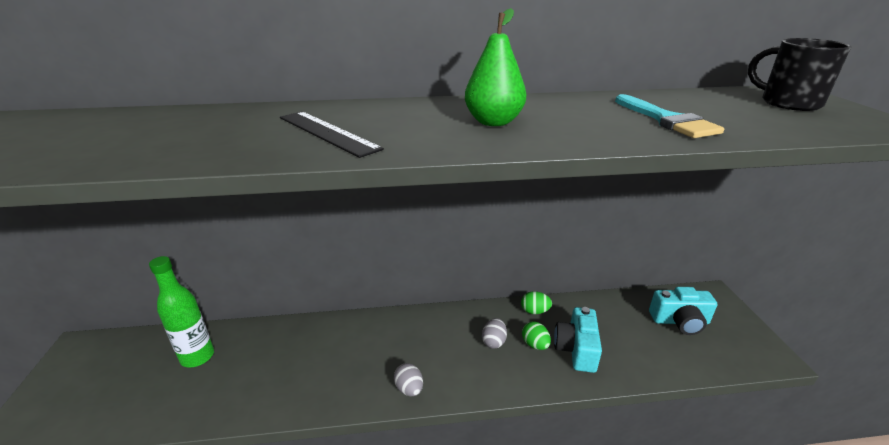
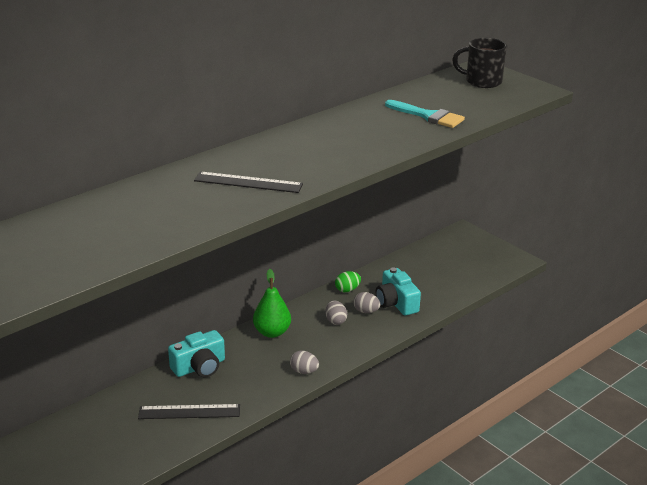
camera: 35 degrees left, 0 degrees up
green bottle [149,256,214,368] -> none
green pear [465,8,526,126] -> green pear moved to [253,269,291,338]
green egg [522,322,551,350] -> grey egg [353,292,380,313]
turquoise camera [649,287,717,335] -> turquoise camera moved to [168,330,225,378]
none -> black ruler [138,404,240,419]

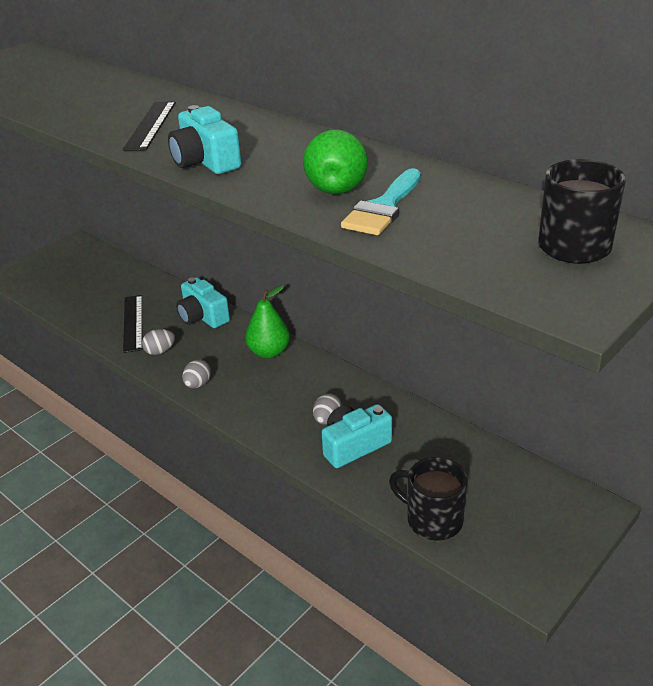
camera: 85 degrees right, 5 degrees up
grey egg [325,300,347,325] -> grey egg moved to [142,329,175,355]
green egg [335,271,361,292] -> none
none -> turquoise camera [168,105,241,174]
none -> green pear [303,130,368,194]
none -> black mug [389,457,467,541]

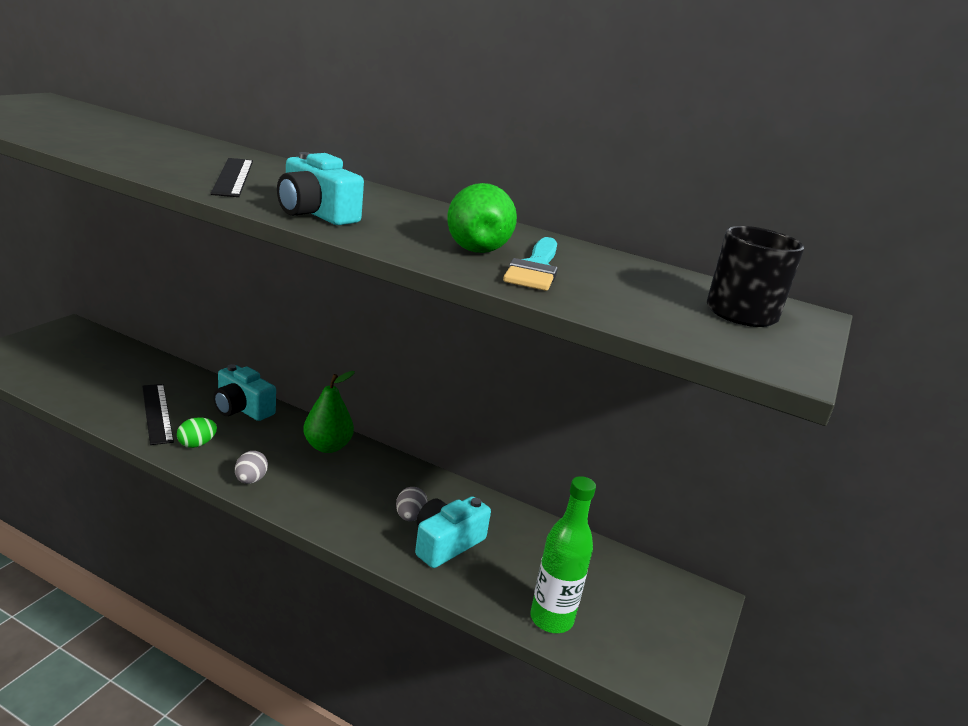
camera: 20 degrees left, 10 degrees down
grey egg [142,329,175,355] -> green egg [177,417,217,448]
black mug [389,457,467,541] -> green bottle [530,476,596,633]

